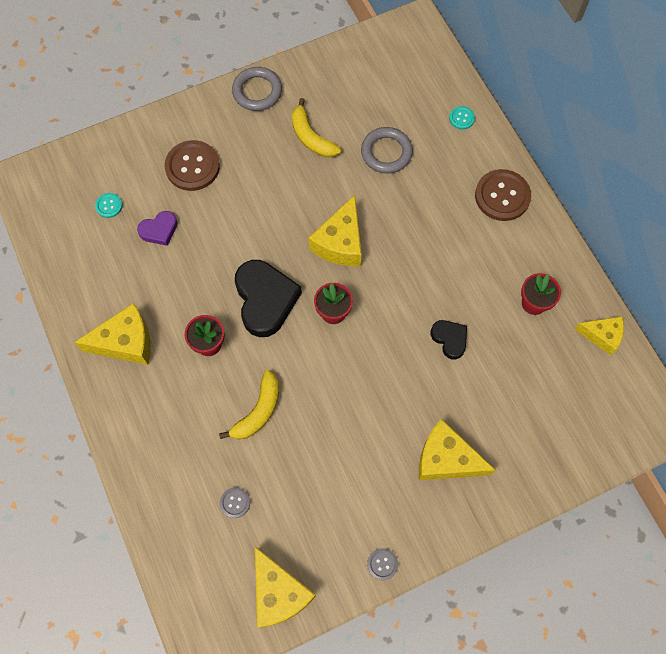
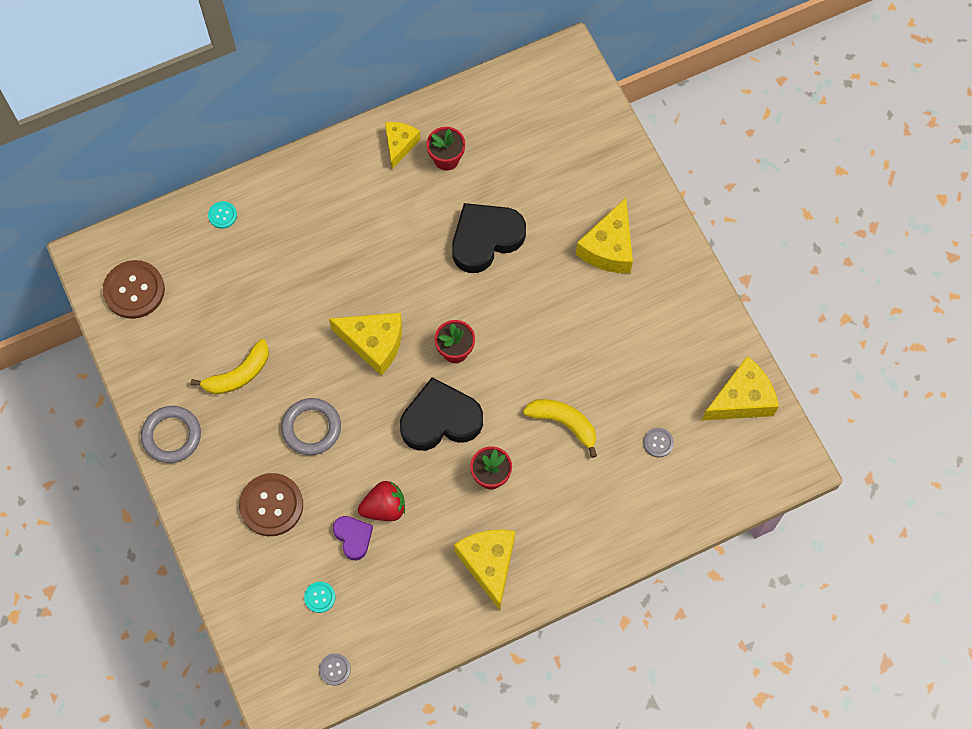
camera: 90 degrees left, 0 degrees up
grey ring [361,127,413,174] -> grey ring moved to [281,398,341,455]
grey button [367,548,398,580] -> grey button moved to [319,653,351,686]
black heart [431,320,467,359] -> black heart [452,203,526,273], size x1.87
brown button [475,169,531,221] -> brown button moved to [103,260,165,319]
yellow cheese [575,316,624,356] -> yellow cheese moved to [385,122,421,169]
none -> red strawberry [358,481,405,521]

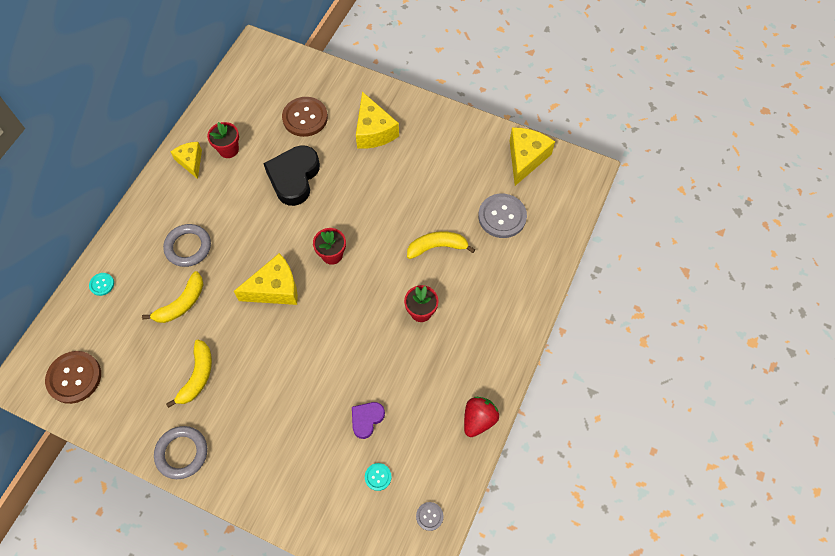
camera: 40 degrees left, 5 degrees down
brown button [239,473,303,536] -> brown button moved to [282,97,328,137]
grey ring [281,398,341,455] -> grey ring moved to [163,224,211,267]
purple heart [333,516,373,561] -> purple heart turned 75 degrees counterclockwise [352,402,385,439]
red strawberry [358,481,405,521] -> red strawberry moved to [464,397,499,437]
black heart [400,377,483,451] -> none
yellow cheese [454,529,515,610] -> none
grey button [643,428,674,457] -> grey button [478,194,527,238], size x2.09
none -> yellow banana [142,271,203,323]

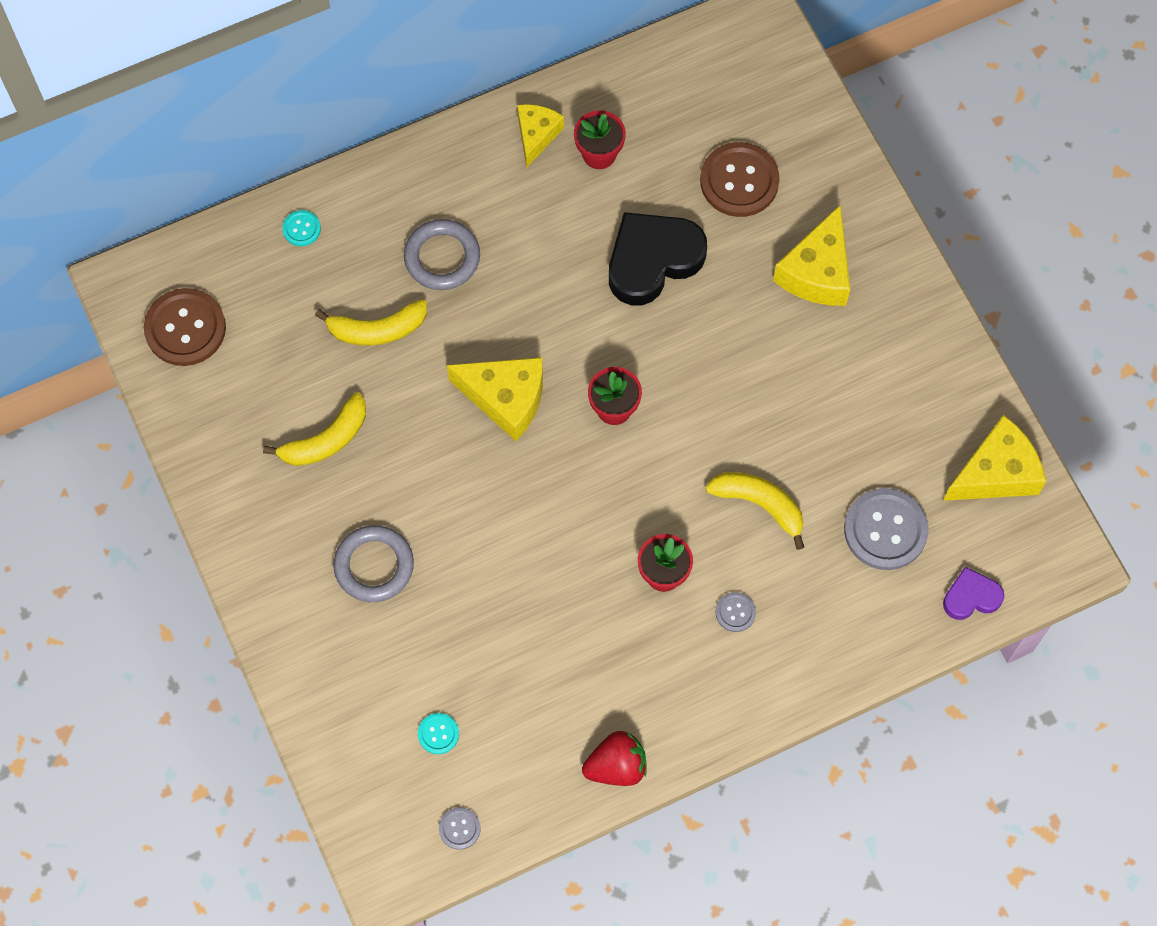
camera: 40 degrees right, 5 degrees up
grey ring [154,426,207,479] -> grey ring moved to [333,525,414,602]
purple heart [352,402,385,439] -> purple heart moved to [943,567,1004,620]
none -> grey button [716,592,756,632]

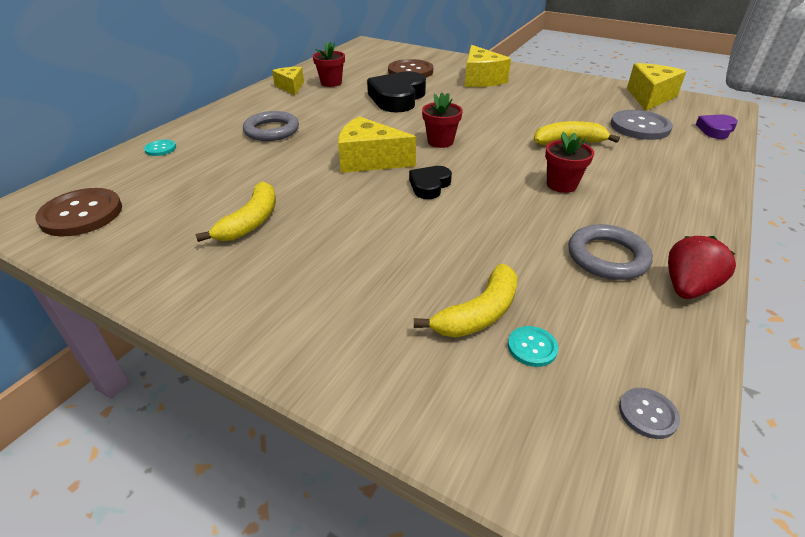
camera: 35 degrees left, 30 degrees down
yellow banana [315,299,427,346] -> yellow banana moved to [414,264,518,337]
grey ring [333,525,414,602] -> grey ring moved to [568,224,653,280]
yellow cheese [447,357,543,441] -> yellow cheese turned 150 degrees counterclockwise [338,116,416,173]
grey button [716,592,756,632] -> none
none -> black heart [409,166,452,199]

